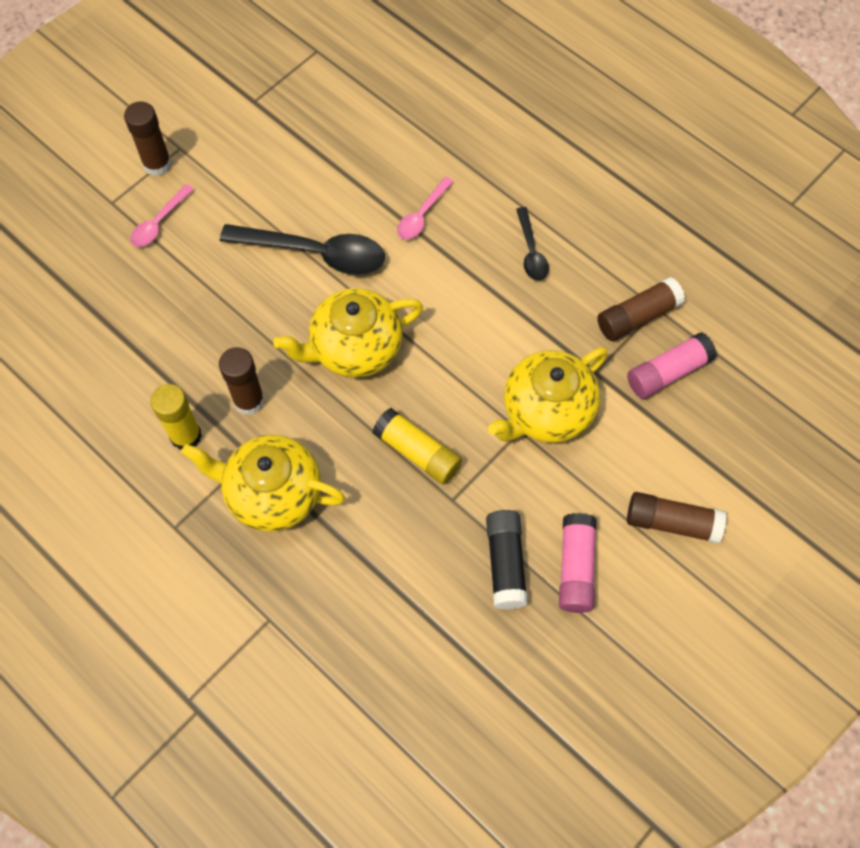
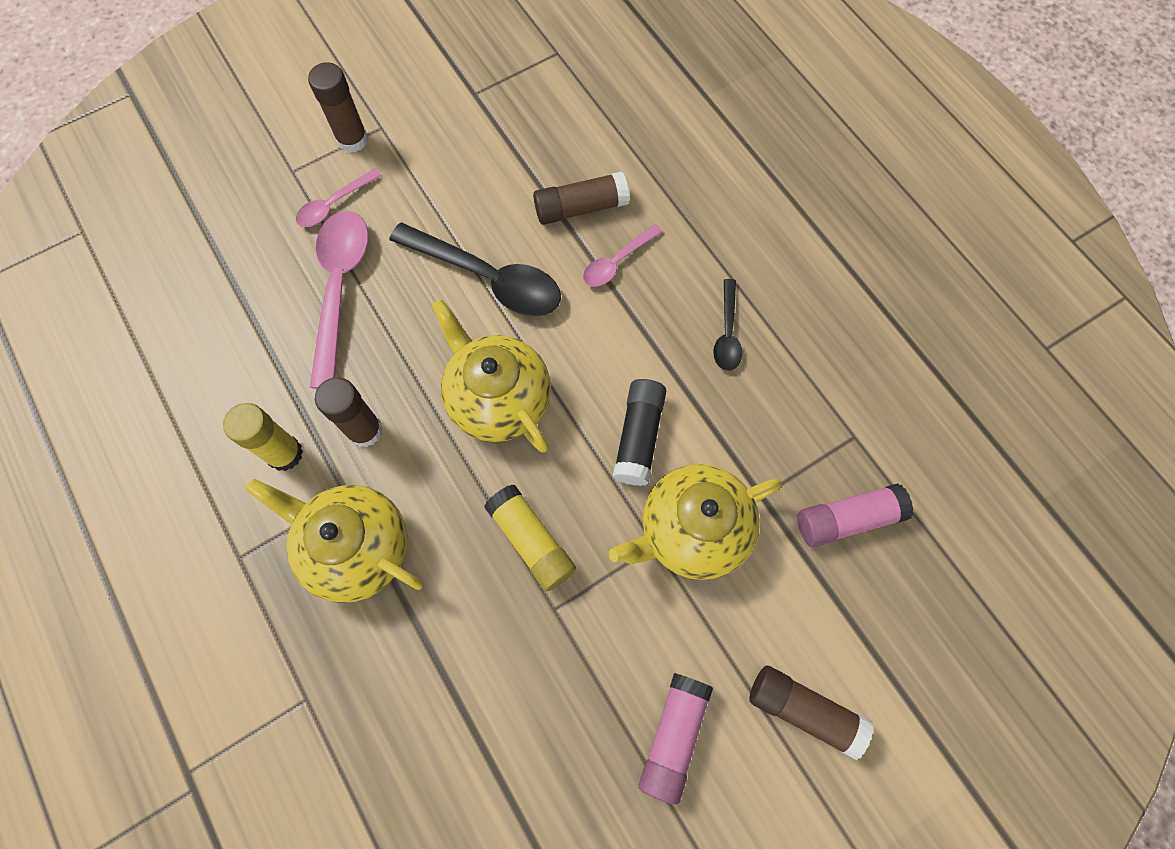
camera: 15 degrees right, 5 degrees up
yellow teapot [273,288,423,378] -> yellow teapot turned 60 degrees clockwise [431,299,551,452]
black glue stick [486,510,528,610] -> black glue stick moved to [613,379,666,486]
brown glue stick [597,277,685,341] -> brown glue stick moved to [533,171,630,225]
none -> pink spoon [310,211,369,389]

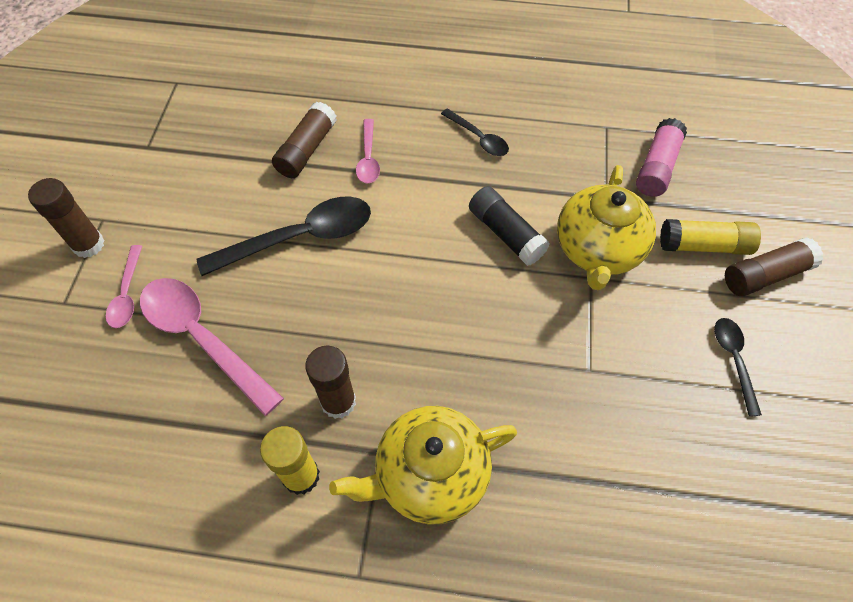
camera: 50 degrees left, 10 degrees down
yellow teapot [431,299,551,452] -> none
yellow glue stick [484,485,576,592] -> yellow glue stick moved to [660,219,761,255]
pink glue stick [639,673,713,805] -> black spoon [714,318,762,417]

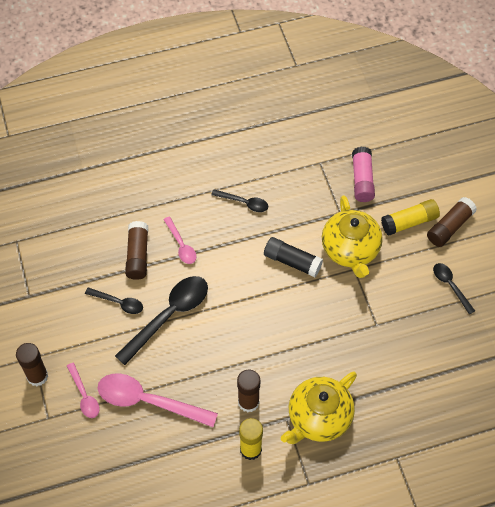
camera: 25 degrees left, 0 degrees up
none -> black spoon [85,287,143,314]

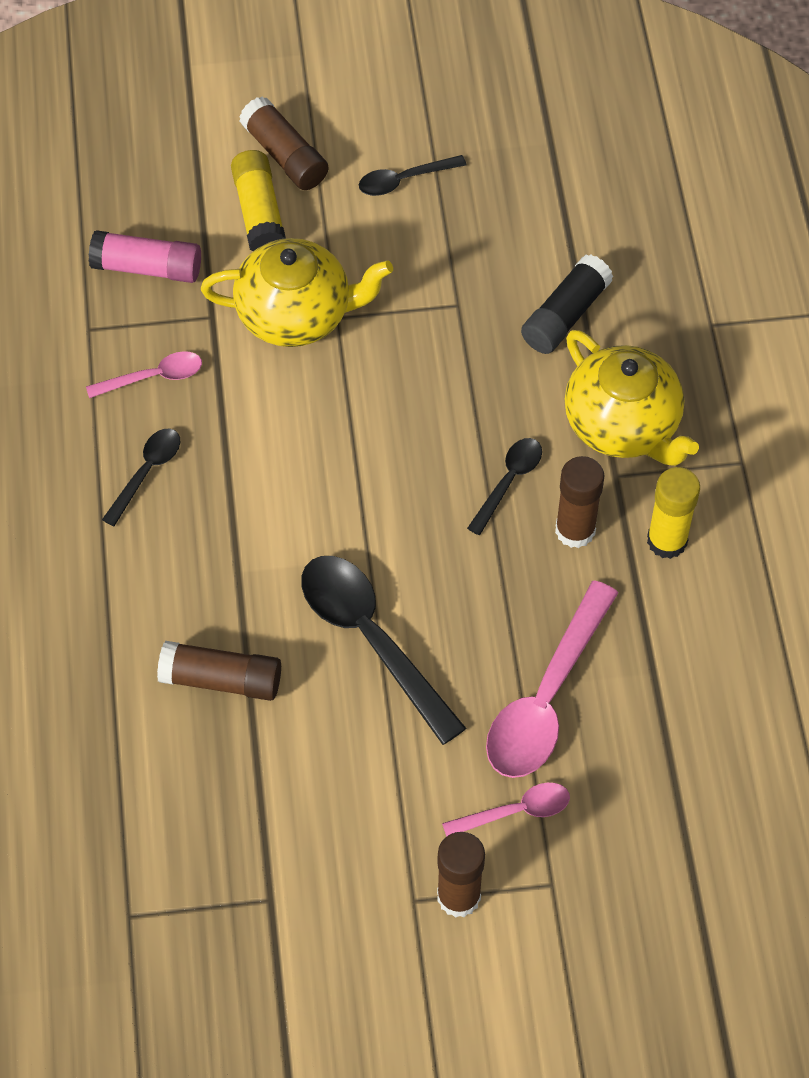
camera: 80 degrees left, 0 degrees up
black spoon [85,287,143,314] -> black spoon moved to [467,438,542,535]
pink spoon [163,217,196,264] -> pink spoon moved to [86,351,202,398]
black glue stick [264,237,323,277] -> black glue stick moved to [521,254,613,354]

